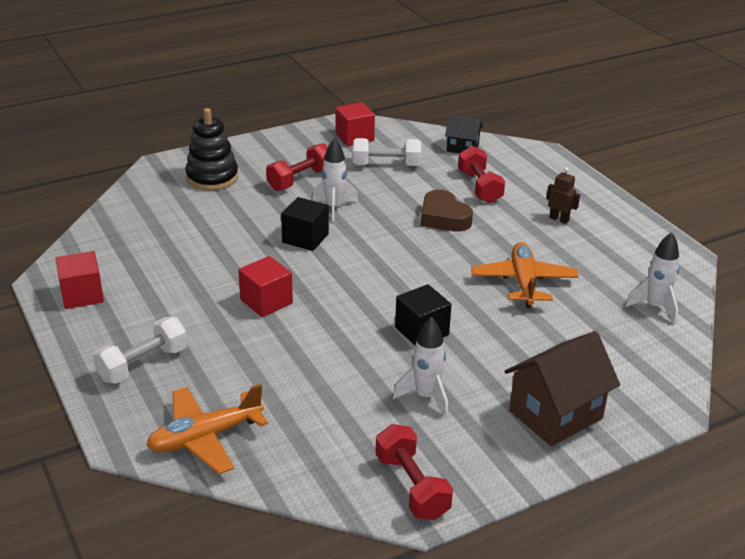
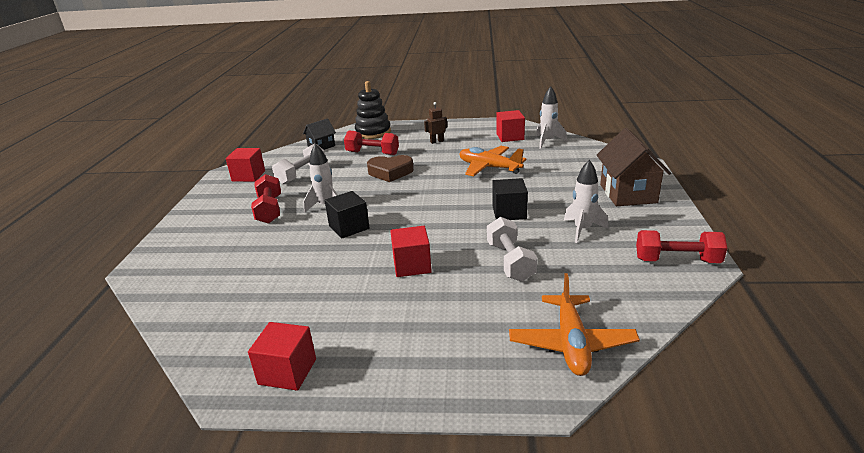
camera: 55 degrees left, 5 degrees down
white dumbbell [93,317,188,384] -> white dumbbell moved to [487,217,537,282]
black stacking toy [185,108,238,190] -> black stacking toy moved to [355,81,391,139]
none -> red cube [496,110,525,142]

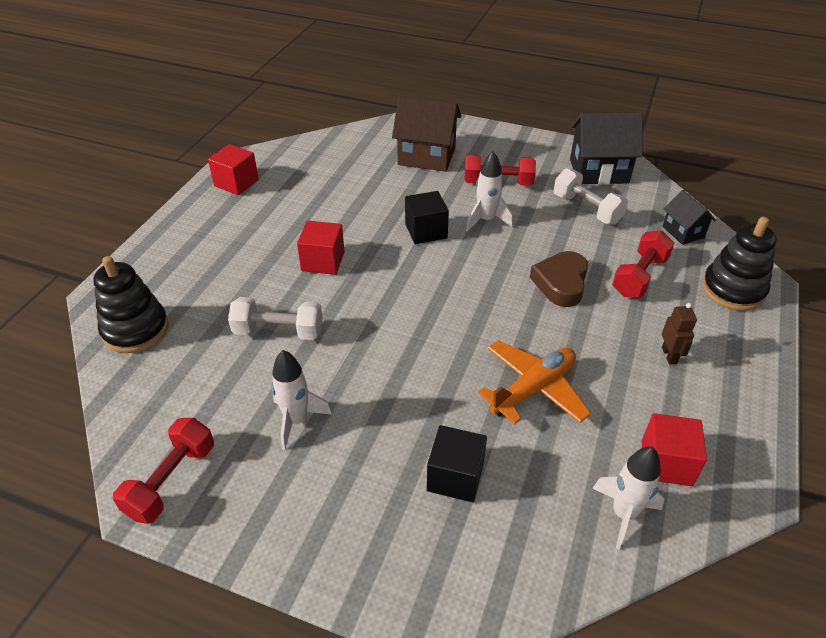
camera: 105 degrees right, 15 degrees up
red cube [226,148,265,182] -> black house [570,113,643,185]
black cube [492,178,528,220] -> black cube moved to [427,425,487,502]
orange plane [509,273,640,376] -> black stacking toy [93,256,169,353]
brown house [597,128,671,206] -> brown house moved to [392,96,461,172]

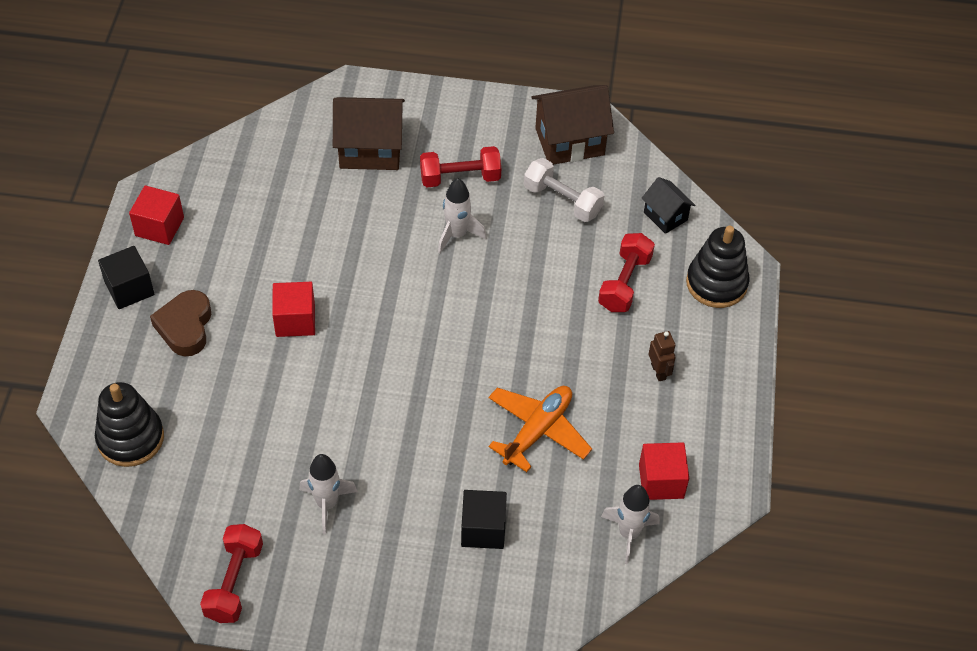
camera: 15 degrees left, 10 degrees up
white dumbbell [228,297,322,340] -> none
black cube [405,191,449,244] -> black cube moved to [98,246,155,309]
brown heart [530,251,588,307] -> brown heart moved to [150,290,211,357]
black house [570,113,643,185] -> brown house [532,85,614,165]

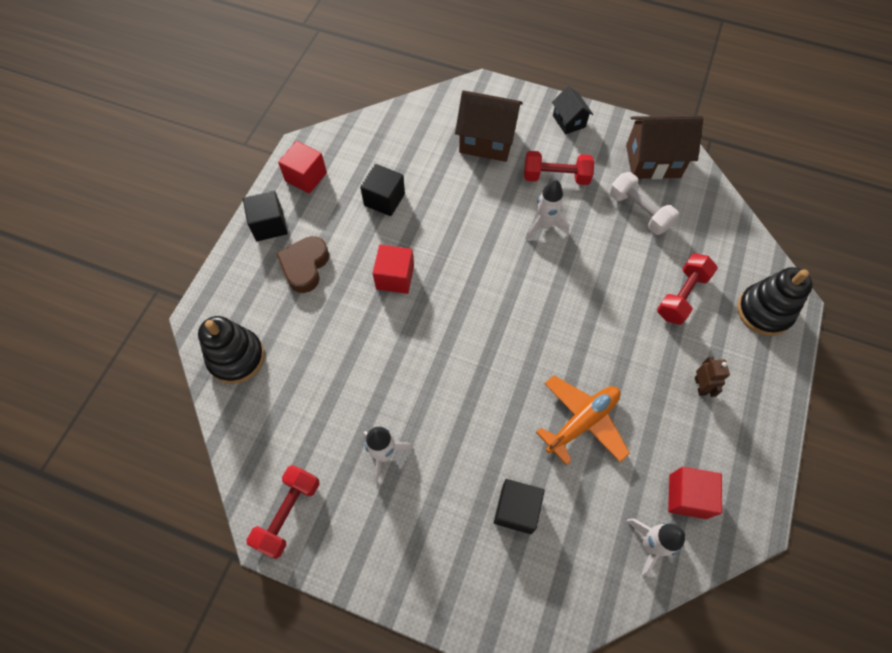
camera: 15 degrees right, 10 degrees up
black house [641,177,695,234] -> black house moved to [552,86,593,135]
none -> black cube [360,164,405,216]

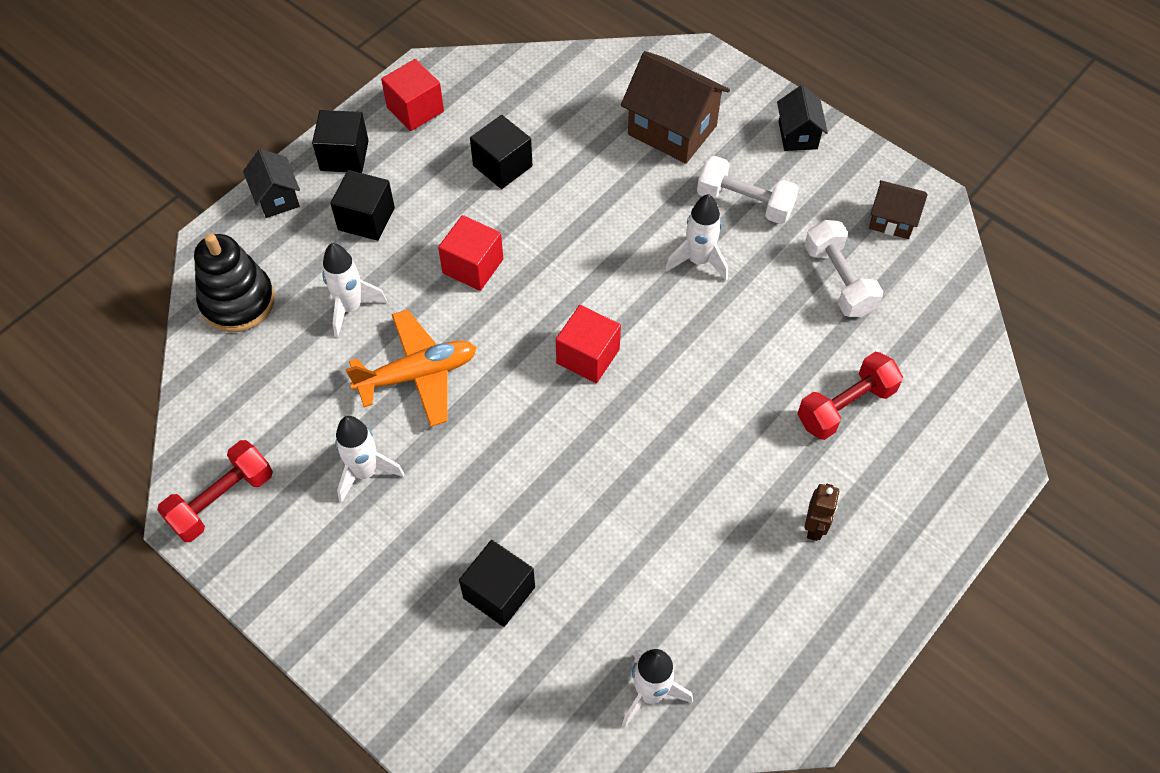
camera: 20 degrees right, 5 degrees down
brown heart [276,236,329,293] -> black cube [330,170,395,241]
red dumbbell [524,151,594,185] -> white dumbbell [697,156,799,224]
orange plane [536,375,630,465] -> orange plane moved to [346,310,476,427]
brown house [626,115,703,179] -> brown house [869,180,928,239], size x0.56
red cube [668,467,722,519] -> red cube moved to [556,305,621,383]
black stacking toy [737,267,813,336] -> none
none -> black house [243,149,300,218]
none -> white rocket [322,243,387,337]

